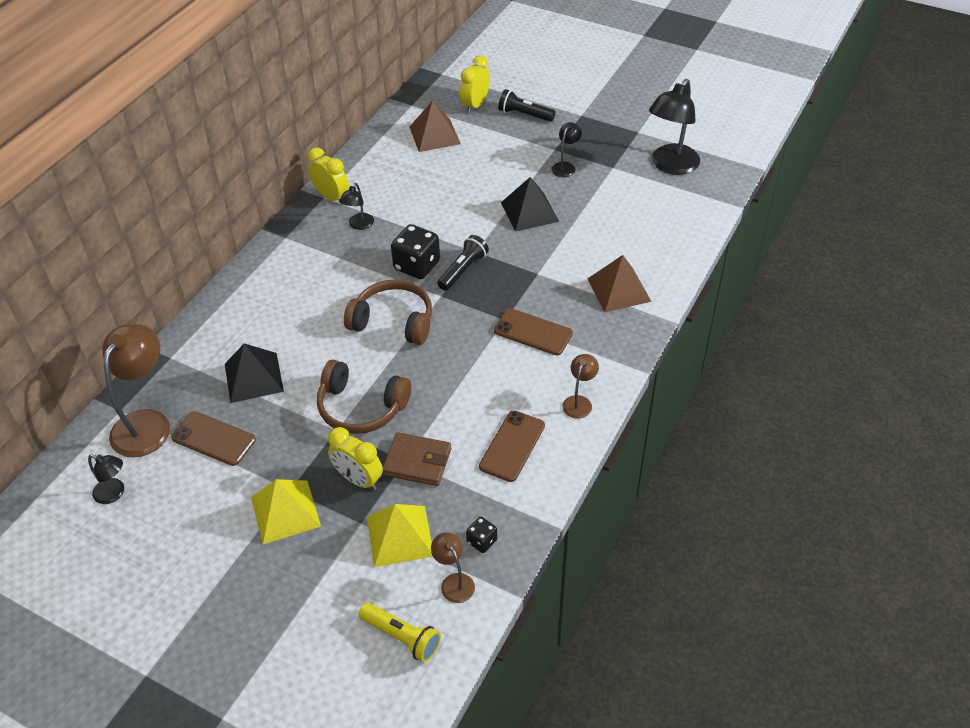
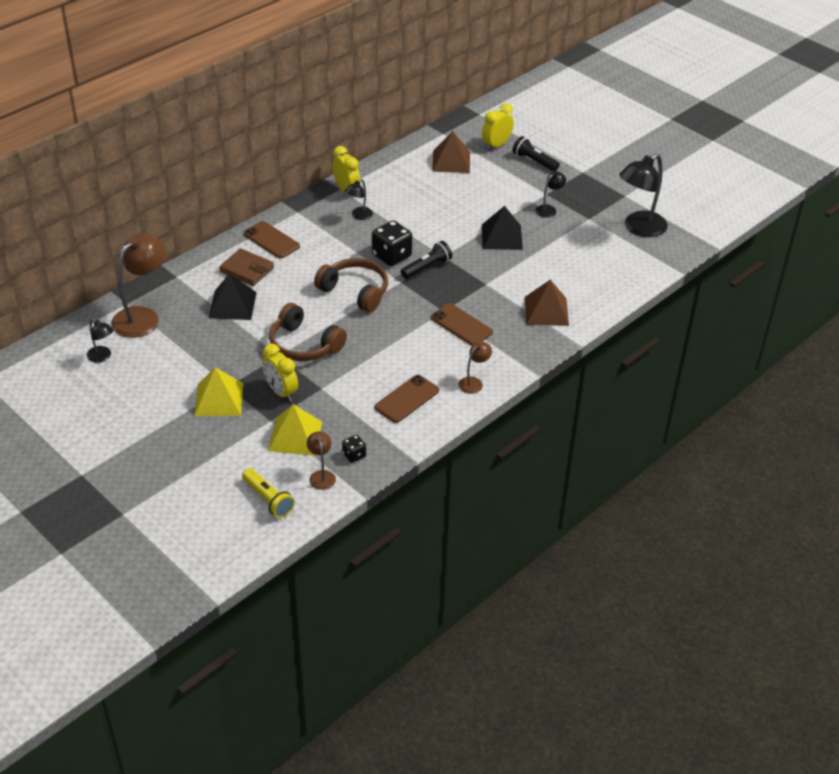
camera: 15 degrees right, 5 degrees down
brown phone [171,411,256,466] -> brown phone moved to [243,221,300,258]
brown wallet [383,432,451,486] -> brown wallet moved to [219,248,274,286]

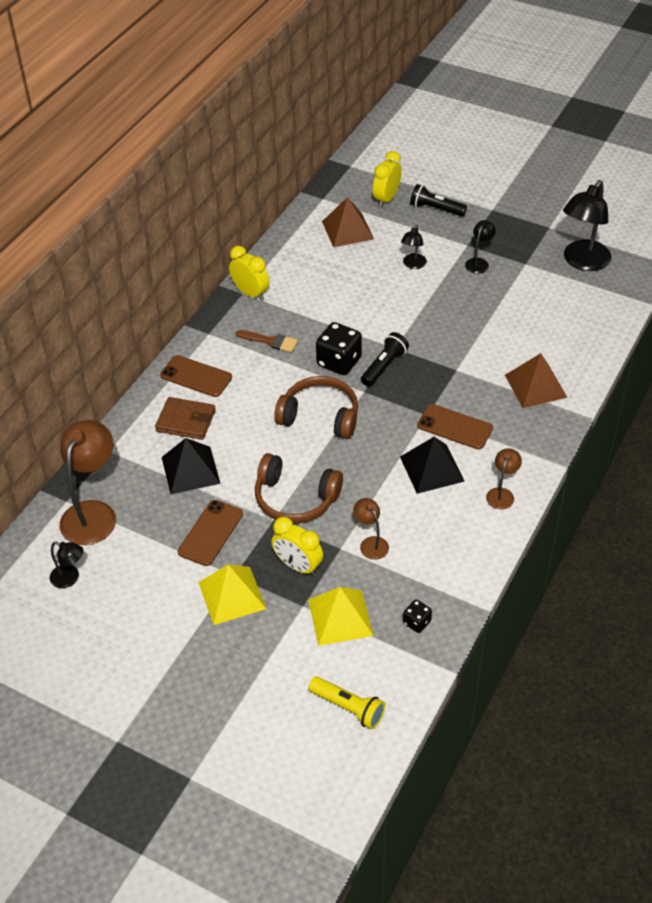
camera: 15 degrees left, 5 degrees up
brown lamp [307,431,336,490] -> brown lamp moved to [353,498,389,560]
black lamp [345,179,373,220] -> black lamp moved to [401,225,427,269]
brown phone [375,375,439,423] -> brown phone moved to [178,500,243,566]
black pyramid [482,206,523,250] -> black pyramid moved to [400,437,465,494]
none -> brown brush [236,330,298,352]

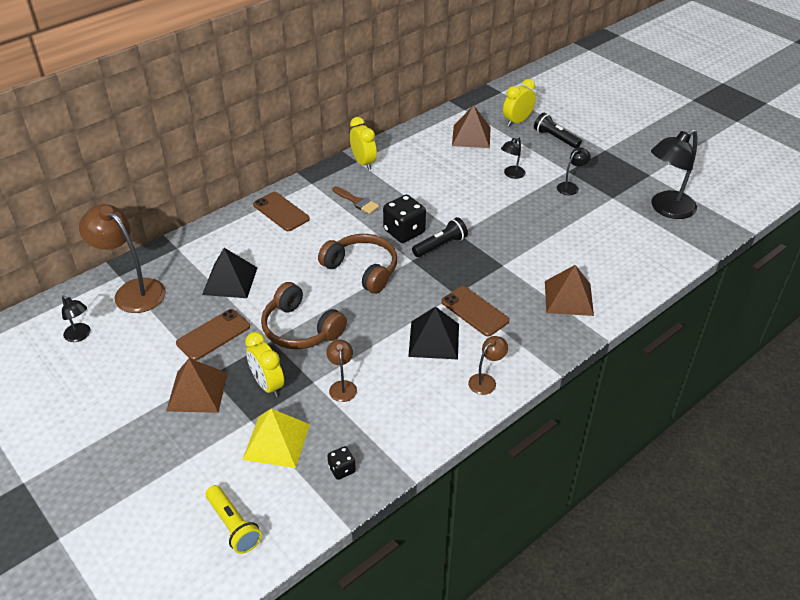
camera: 20 degrees right, 5 degrees down
brown lamp [60,420,116,545] -> brown lamp turned 90 degrees counterclockwise [79,204,166,313]
brown wallet [155,397,216,440] -> none
yellow pyramid [198,565,266,625] -> brown pyramid [166,358,227,413]

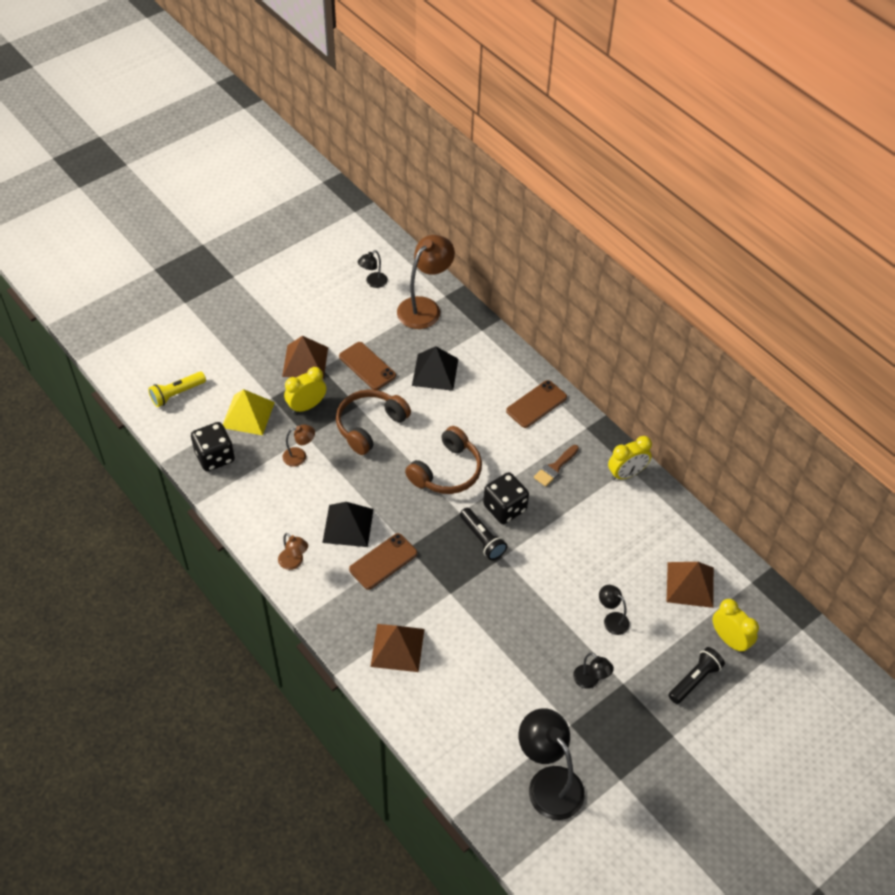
camera: 90 degrees right, 10 degrees up
black dice [327,446,356,480] -> black dice [191,422,235,471], size x1.94

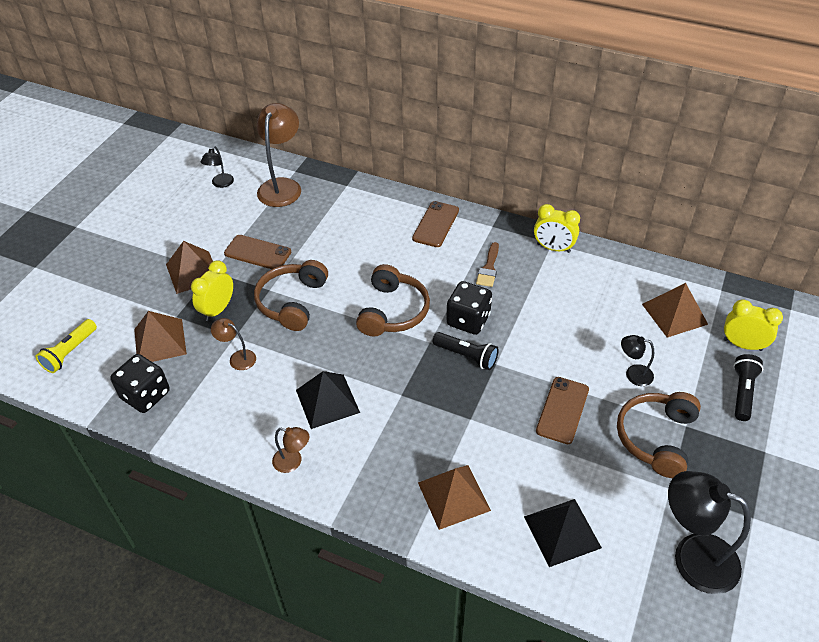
camera: 25 degrees left, 5 degrees down
yellow pyramid [223,389,275,435] -> brown pyramid [134,311,187,362]
brown lamp [282,425,315,467] -> brown lamp turned 120 degrees counterclockwise [211,318,256,370]
brown phone [349,533,417,590] -> brown phone moved to [536,377,589,444]
black pyramid [412,346,458,391] -> black pyramid moved to [524,499,602,567]
black lamp [573,652,614,689] -> brown headphones [617,392,701,478]
yellow clock [608,436,652,480] -> yellow clock turned 75 degrees clockwise [534,204,580,253]

